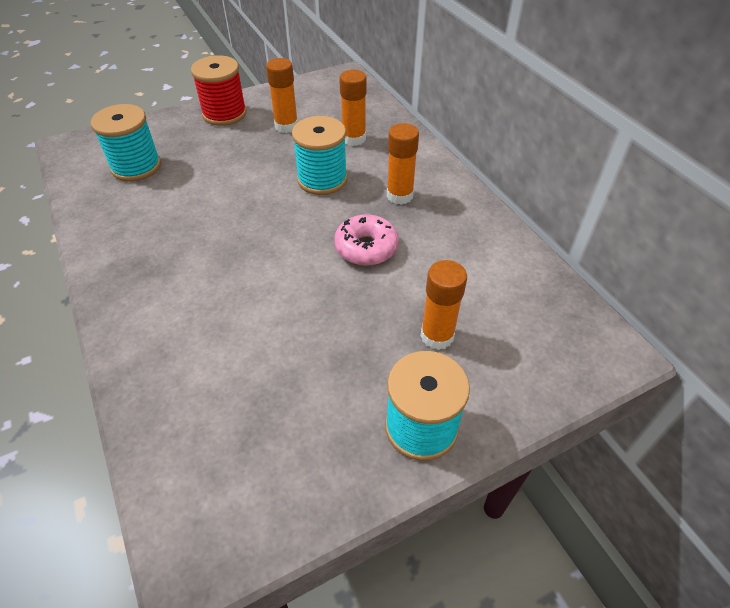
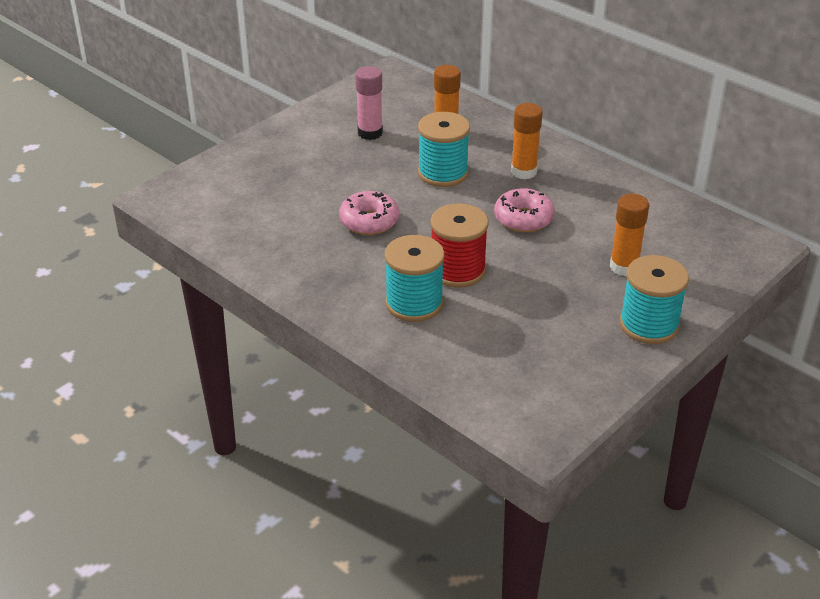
camera: 20 degrees left, 10 degrees down
turquoise spool [91,104,161,182] -> turquoise spool moved to [384,235,445,322]
red spool [191,55,247,126] -> red spool moved to [430,203,489,288]
orange glue stick [266,58,298,133] -> pink glue stick [355,66,383,140]
none -> pink donut [339,191,399,235]

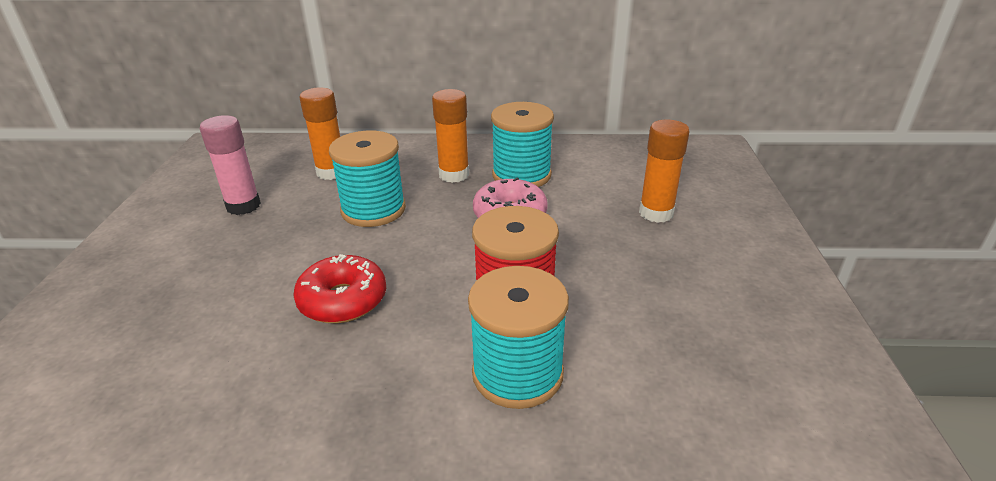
camera: 40 degrees left, 5 degrees down
pink donut [339,191,399,235] -> red donut [293,254,386,323]
turquoise spool [620,255,689,344] -> turquoise spool moved to [491,102,554,187]

